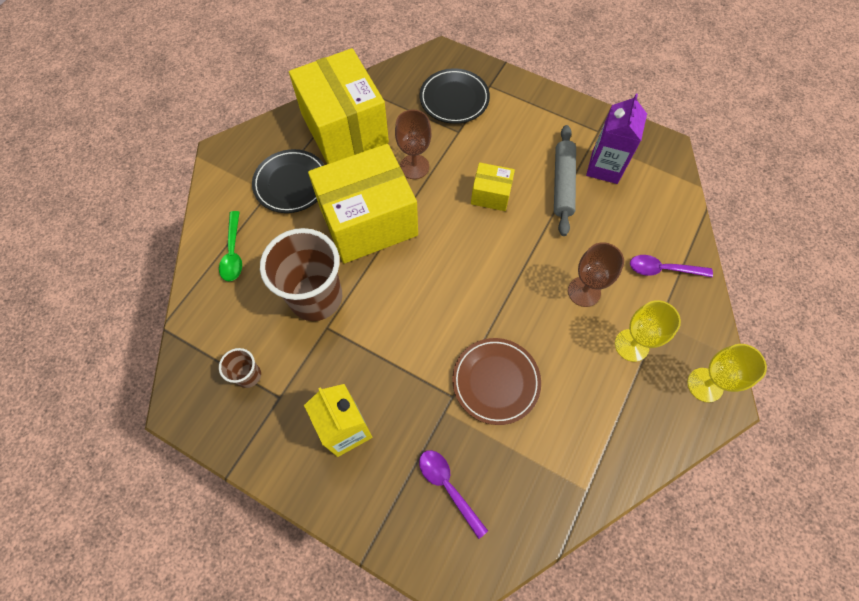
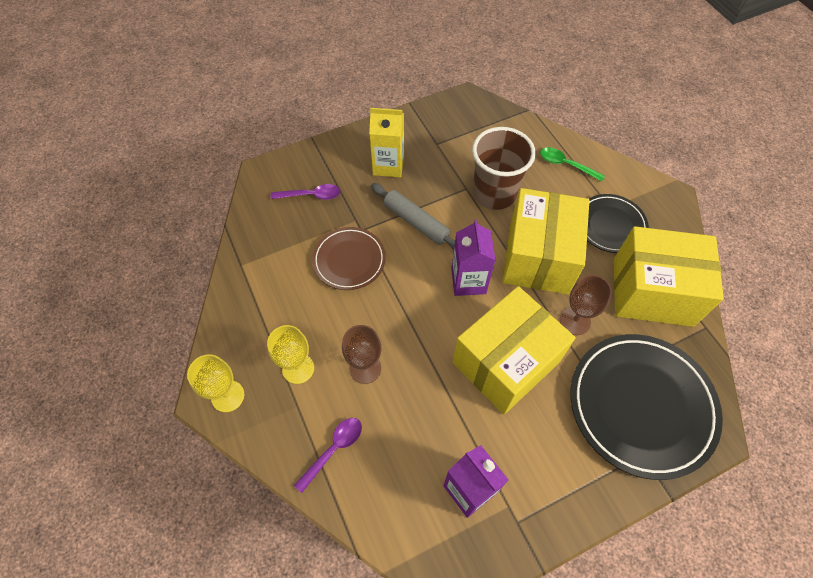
camera: 125 degrees right, 5 degrees down
brown cup [219,348,261,388] -> none
black plate [420,68,490,124] -> black plate [570,334,723,480], size x1.77
yellow box [471,162,515,211] -> yellow box [453,286,576,414], size x2.19
grey rolling pin [554,125,576,236] -> grey rolling pin moved to [371,183,455,250]
none -> purple carton [451,219,496,296]

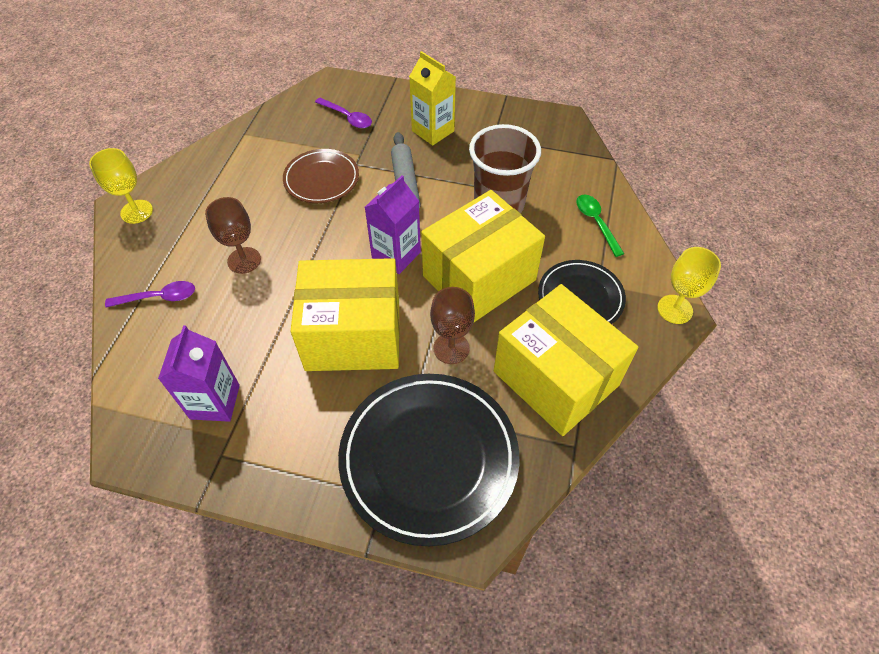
camera: 40 degrees right, 5 degrees down
yellow goblet [267,325,314,384] -> yellow goblet moved to [657,247,721,324]

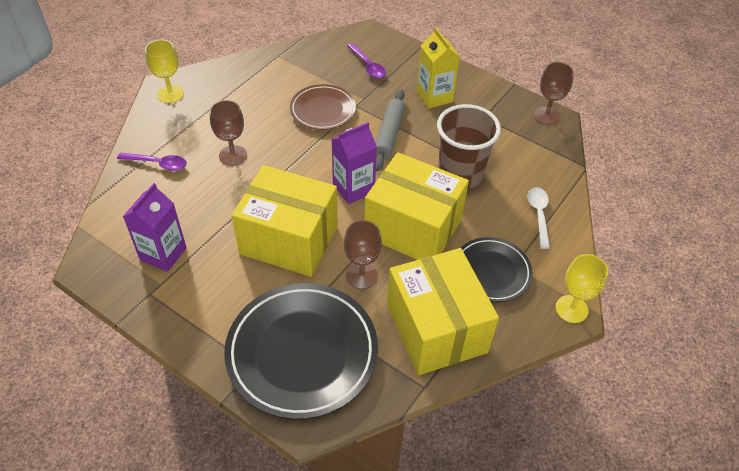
camera: 20 degrees right, 5 degrees down
yellow box [421,190,545,322] -> yellow box turned 45 degrees clockwise [364,152,469,260]
green spoon [576,195,624,257] -> white spoon [528,187,550,249]
none -> brown goblet [534,62,574,125]

